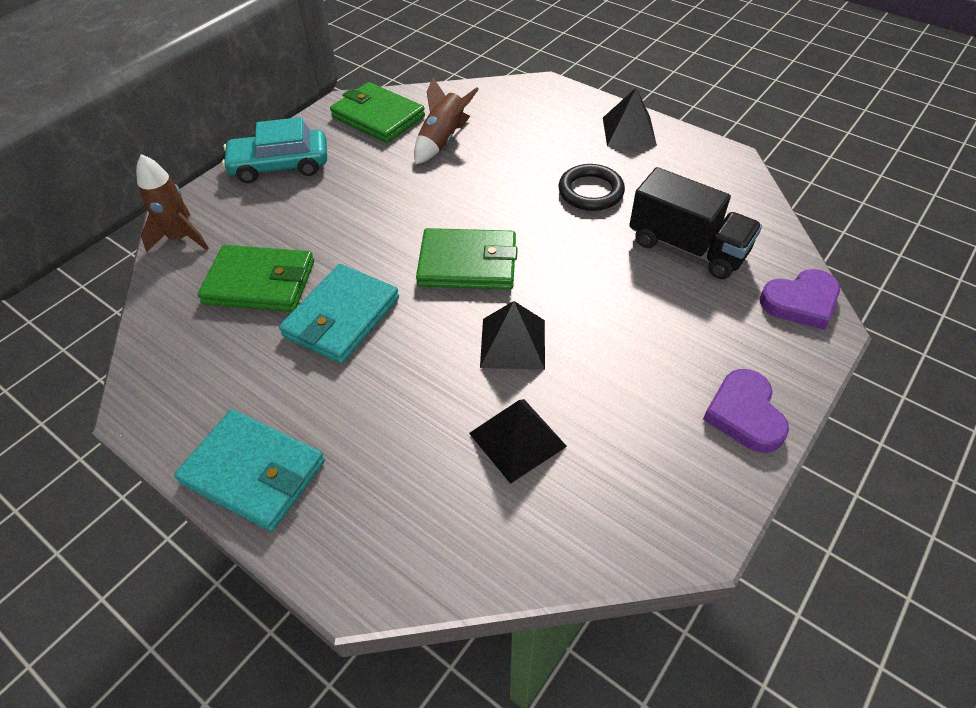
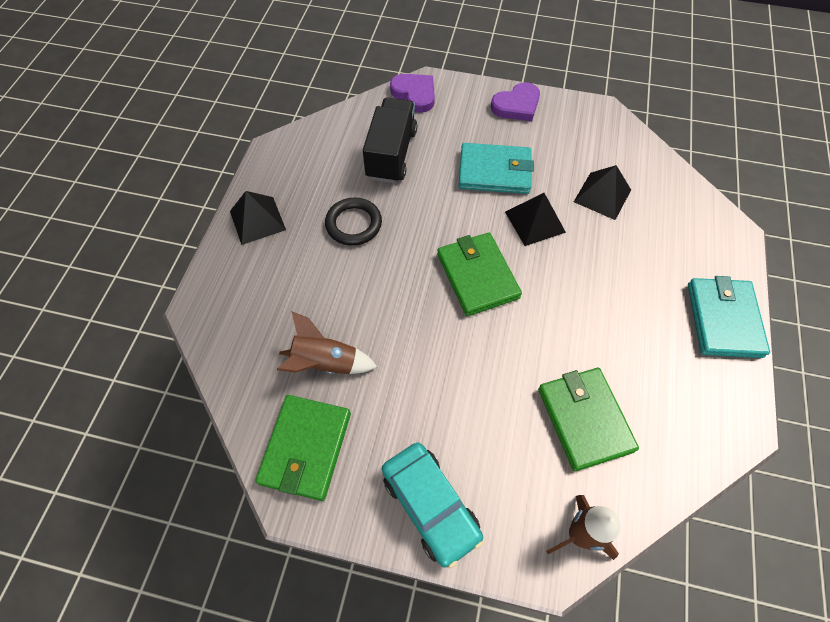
camera: 115 degrees left, 10 degrees up
turquoise wallet [279,264,399,364] -> turquoise wallet moved to [458,143,534,194]

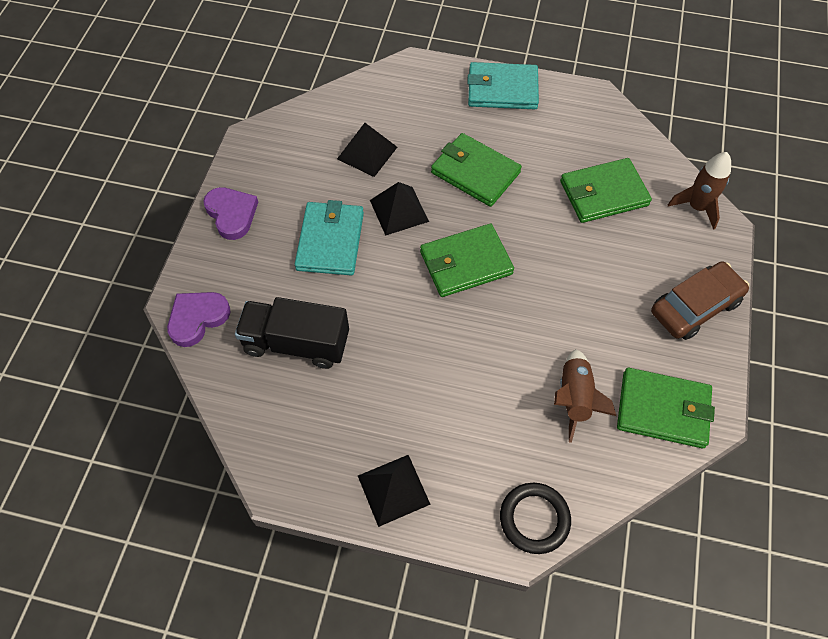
camera: 90 degrees left, 0 degrees up
black ring [325,197,382,246] -> black ring moved to [500,483,571,554]
turquoise car [382,443,483,569] -> brown car [651,261,749,340]
none -> green wallet [431,133,522,207]

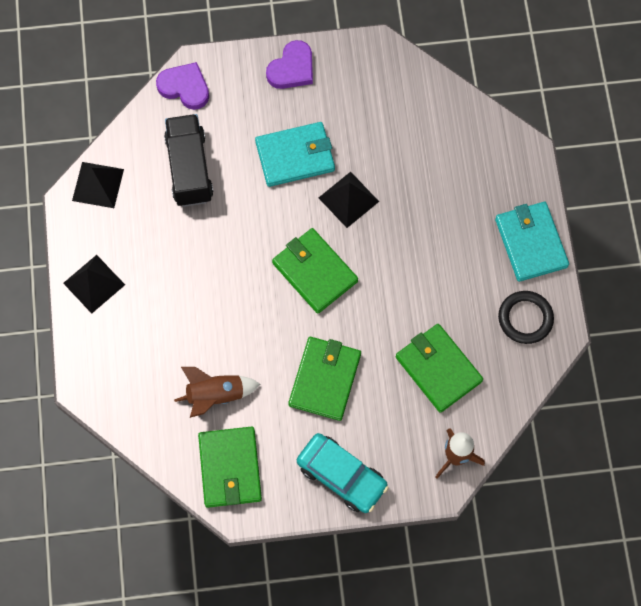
camera: 70 degrees right, 10 degrees up
black pyramid [337,123,397,177] -> black pyramid moved to [72,162,124,208]
green wallet [431,133,522,207] -> green wallet moved to [288,337,361,421]
black ring [500,483,571,554] -> black ring moved to [498,291,554,344]
brown car [651,261,749,340] -> turquoise car [297,433,388,513]

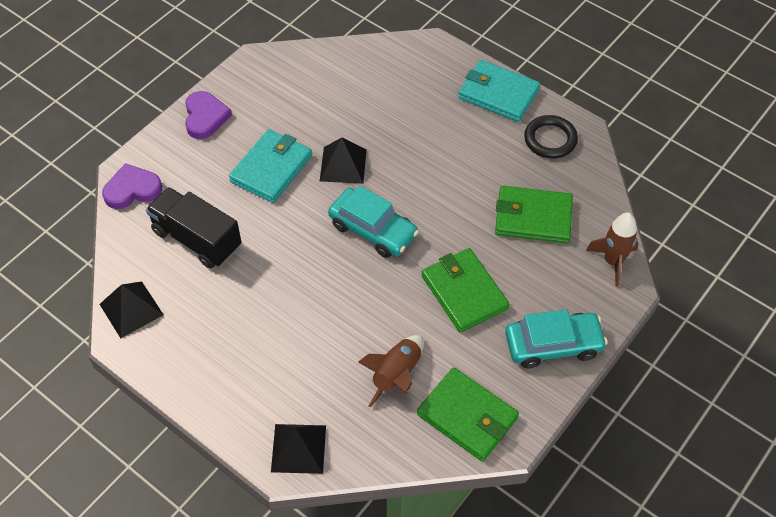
camera: 45 degrees left, 15 degrees down
black pyramid [63,255,125,314] -> black pyramid moved to [271,424,326,474]
green wallet [272,228,358,314] -> turquoise car [328,185,419,258]

